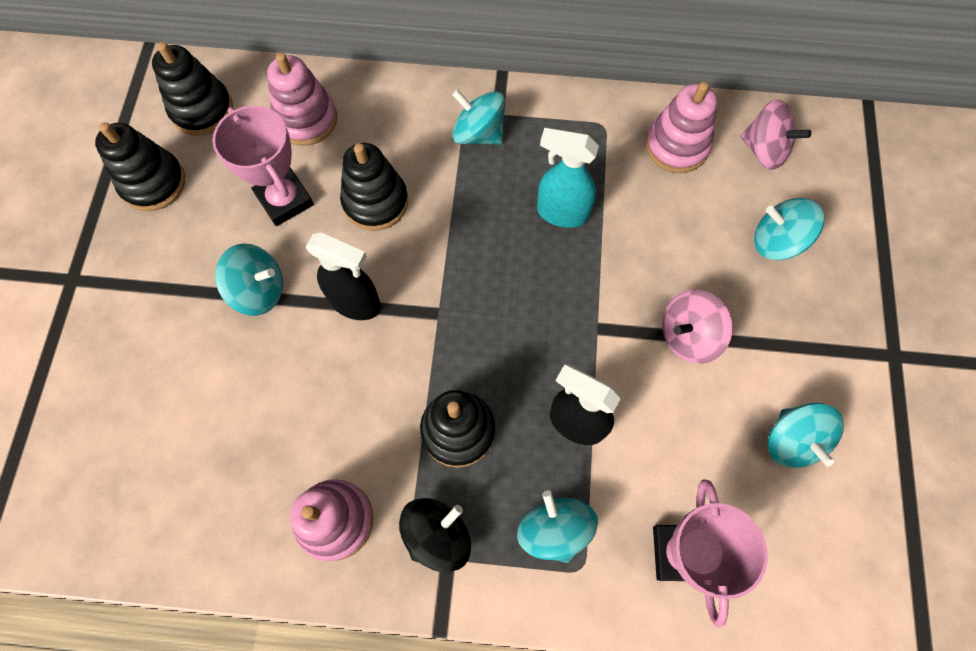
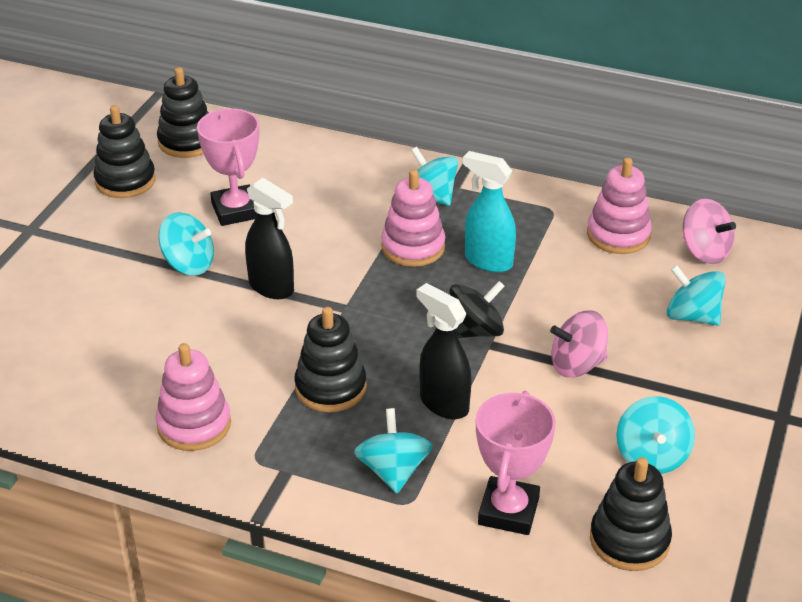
camera: 15 degrees right, 30 degrees down
pink stacking toy [267,52,337,146] -> pink stacking toy moved to [381,169,445,267]
black stacking toy [340,143,408,231] -> black stacking toy moved to [590,457,672,571]
black spinning top [399,498,471,572] -> black spinning top moved to [449,281,505,338]

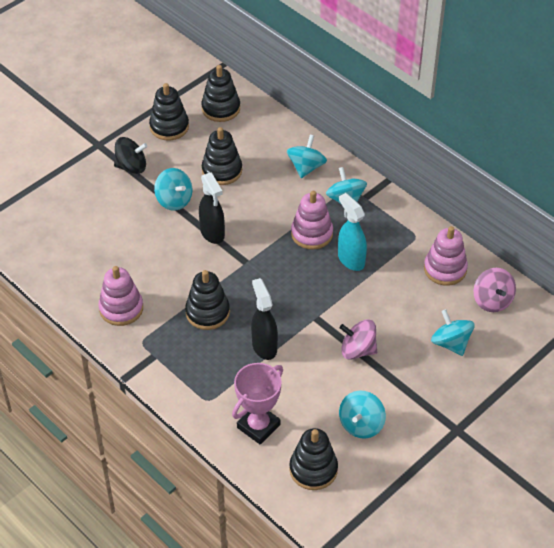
camera: 25 degrees right, 10 degrees up
pink trophy [197,108,259,226] -> black stacking toy [202,127,242,185]
turquoise spinning top [354,408,433,493] -> turquoise spinning top moved to [287,135,327,178]
black spinning top [449,281,505,338] -> black spinning top moved to [114,137,148,174]

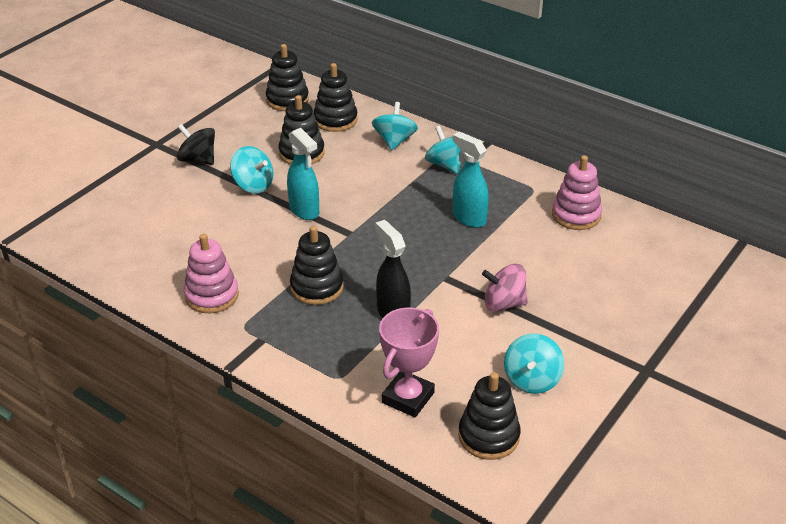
camera: 10 degrees left, 10 degrees down
black spinning top [114,137,148,174] -> black spinning top turned 135 degrees counterclockwise [177,124,215,165]
black stacking toy [149,83,189,140] -> black stacking toy moved to [313,63,358,132]
black spray bottle [199,173,225,244] -> turquoise spray bottle [287,128,319,220]
pink stacking toy [291,191,333,250] -> none
turquoise spinning top [431,309,475,356] -> none
pink spinning top [474,268,516,312] -> none

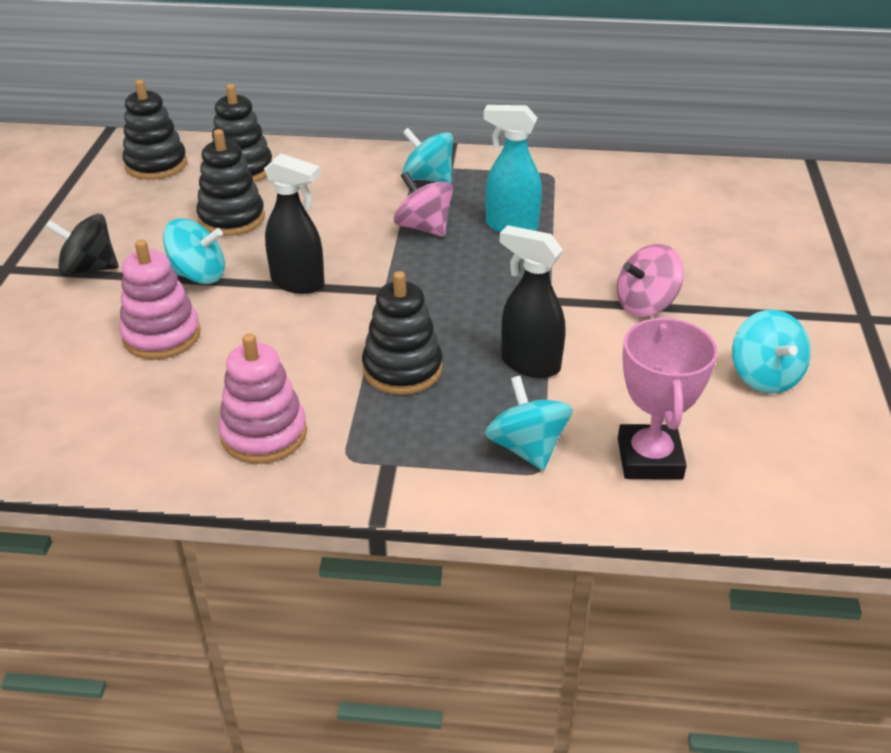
camera: 30 degrees left, 0 degrees up
turquoise spray bottle [287,128,319,220] -> black spray bottle [264,153,324,294]
turquoise spinning top [372,102,418,150] -> turquoise spinning top moved to [485,376,573,471]
black stacking toy [458,372,521,460] -> none
pink stacking toy [552,155,602,230] -> pink stacking toy moved to [119,239,200,360]
none -> pink spinning top [394,172,453,237]

